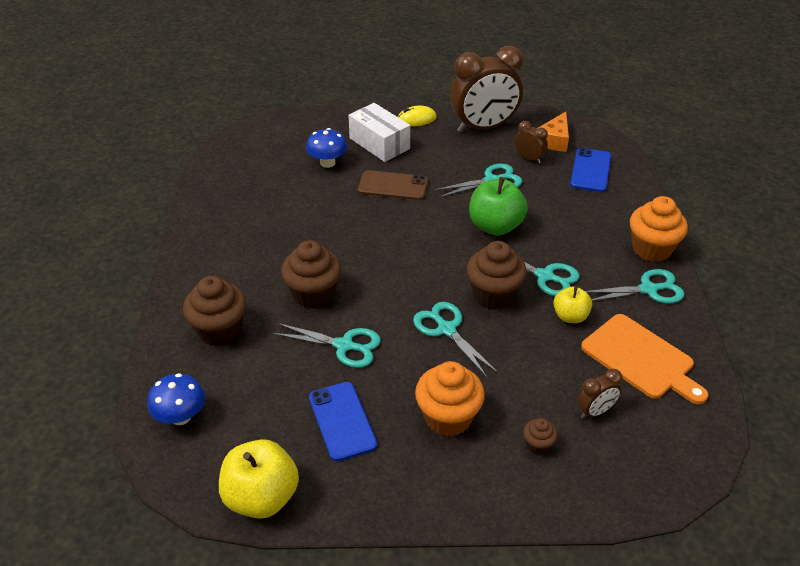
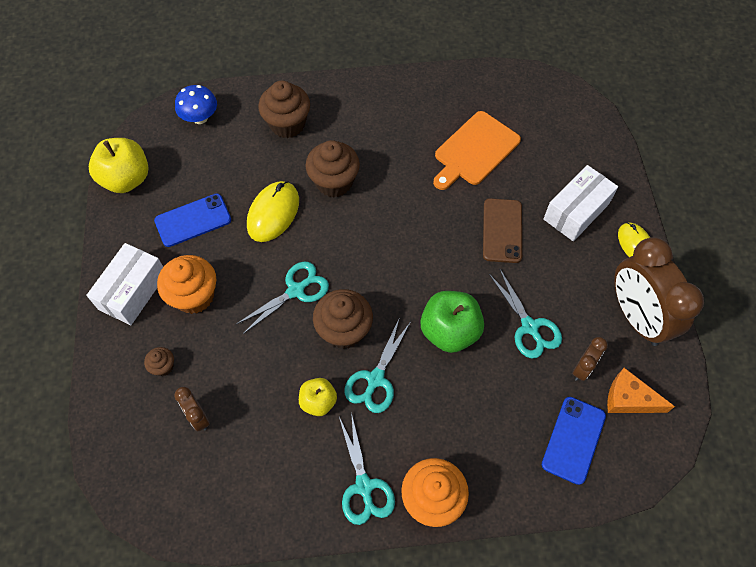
camera: 85 degrees right, 20 degrees up
turquoise scissors [272,323,381,368] -> yellow mouse [247,181,299,242]
blue mushroom [306,128,347,168] -> none
blue phone [570,148,611,192] -> blue phone turned 75 degrees counterclockwise [542,397,606,485]
orange cutting board [581,314,708,405] -> orange cutting board moved to [433,111,521,190]
none -> white box [86,243,163,325]

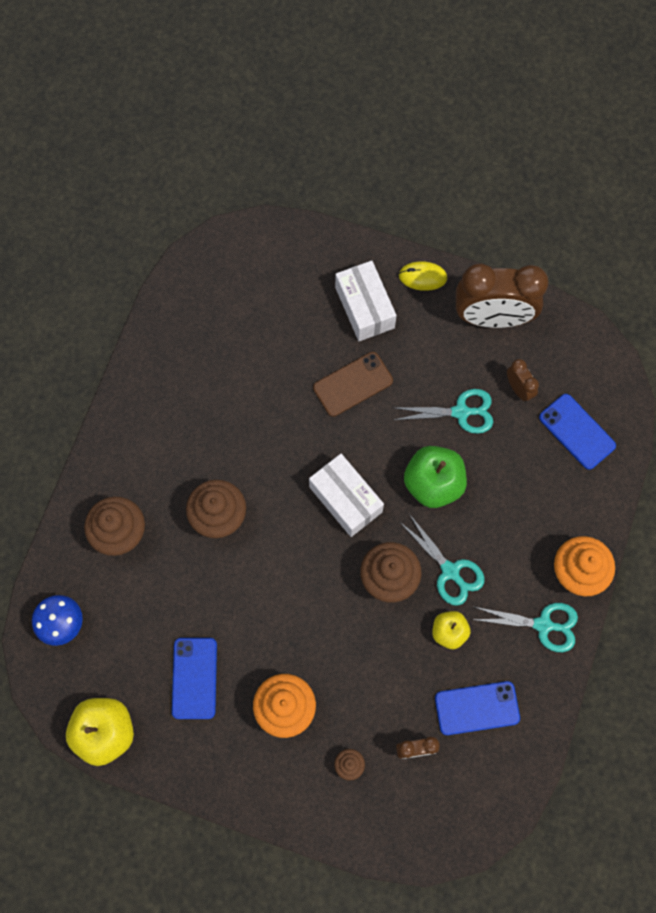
camera: 65 degrees left, 10 degrees up
white box [86,243,163,325] -> white box moved to [309,454,384,537]
turquoise scissors [237,262,329,334] -> none
yellow mouse [247,181,299,242] -> none
orange cutting board [433,111,521,190] -> none
brown phone [483,198,522,263] -> brown phone turned 60 degrees counterclockwise [313,352,393,417]
orange cheese [607,368,675,413] -> none
none -> blue phone [435,681,520,735]

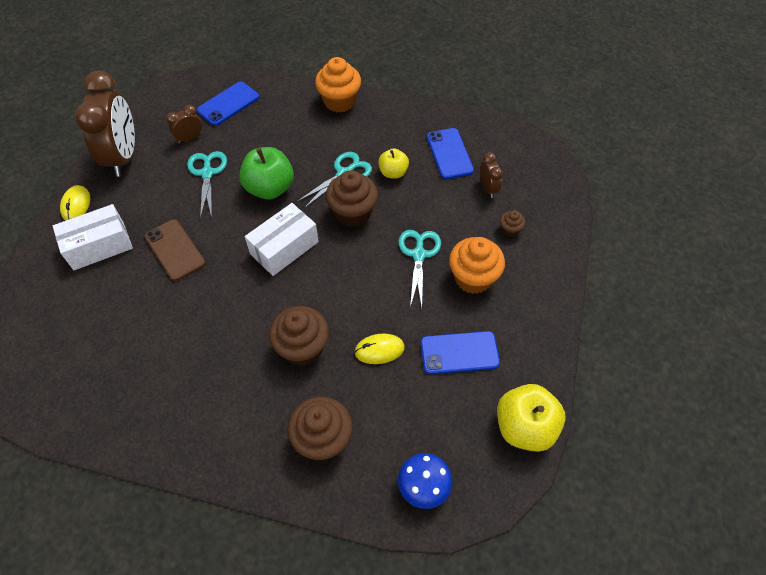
camera: 95 degrees left, 15 degrees down
turquoise scissors [471,603,578,652] -> turquoise scissors moved to [398,230,441,307]
none -> yellow mouse [354,334,405,364]

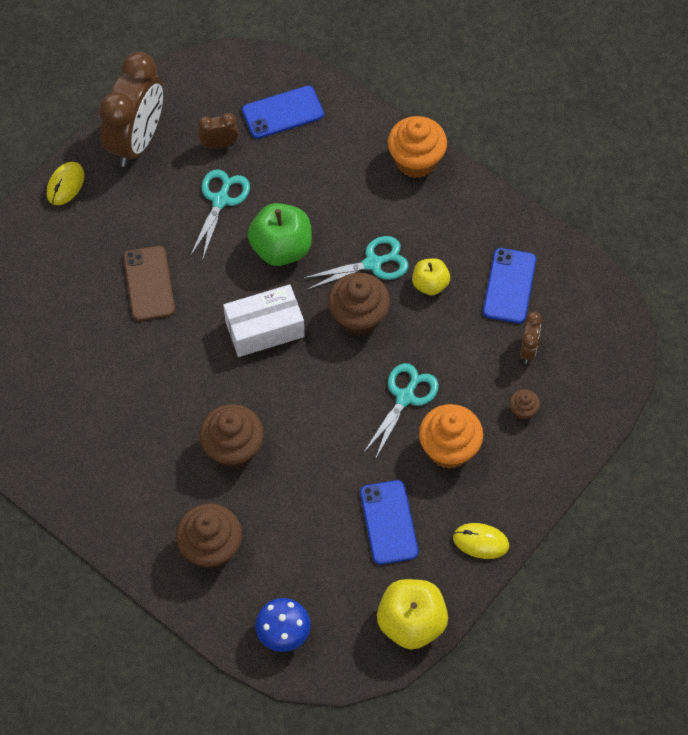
camera: 25 degrees right, 5 degrees up
white box [53,204,133,270] -> none
yellow mouse [354,334,405,364] -> yellow mouse moved to [453,523,509,559]
blue phone [421,331,500,374] -> blue phone turned 60 degrees clockwise [360,480,418,565]

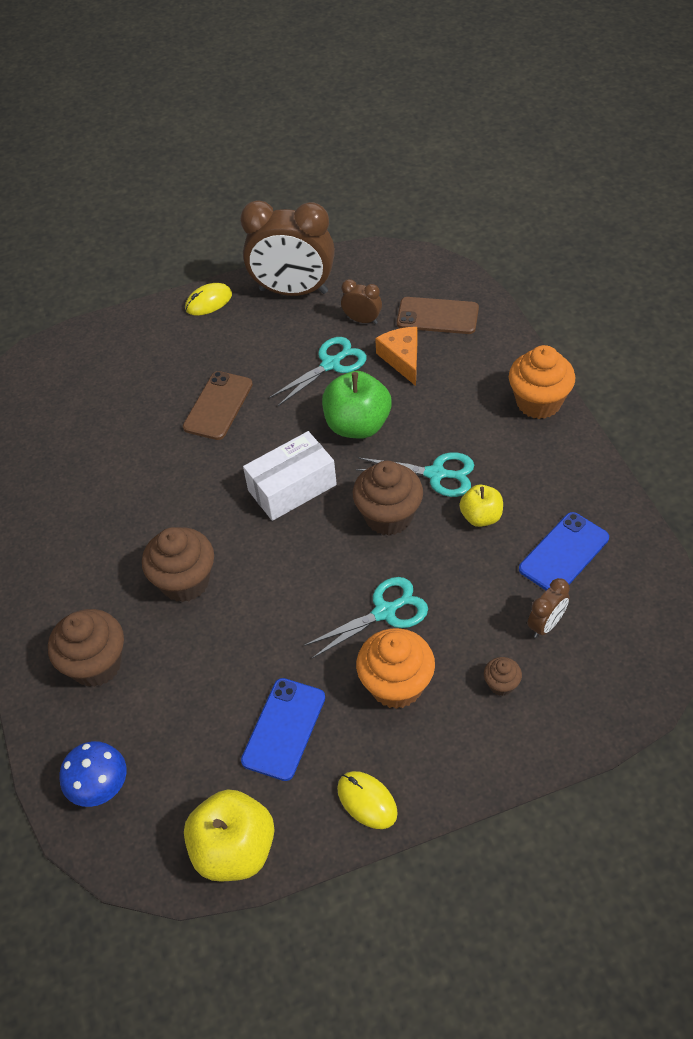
camera: 35 degrees right, 10 degrees down
brown clock [99,52,163,167] -> brown clock turned 45 degrees clockwise [240,200,335,296]
white box [223,284,305,357] -> white box turned 45 degrees counterclockwise [243,431,337,521]
blue phone [242,86,324,139] -> brown phone [397,297,479,334]
none -> orange cheese [375,327,417,386]

